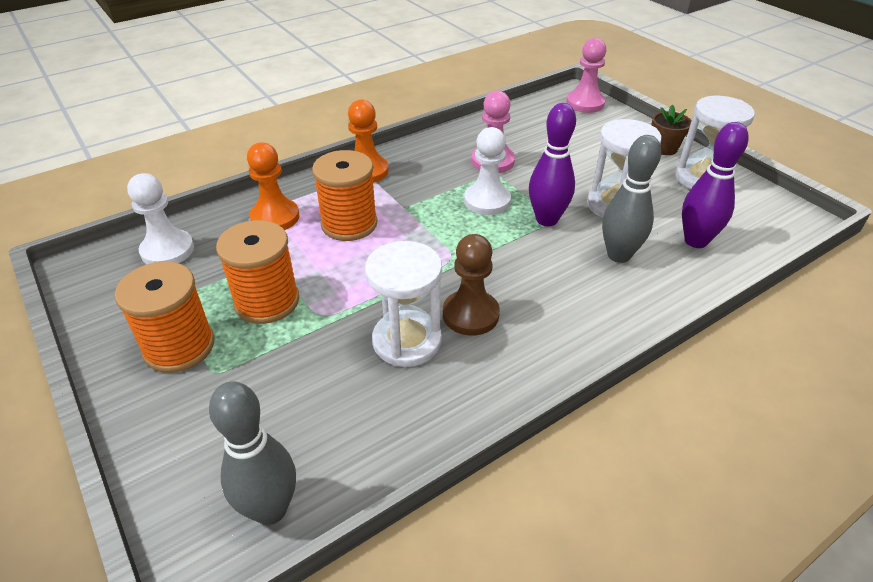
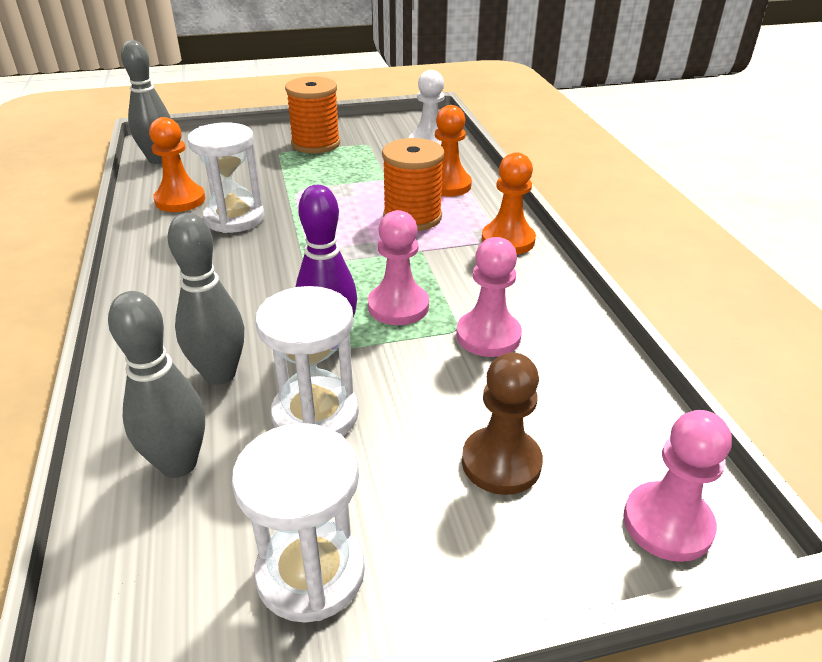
camera: 110 degrees right, 5 degrees down
orange spool [216,220,299,324] -> none
brown pawn [443,234,500,336] -> brown pawn moved to [462,352,543,495]
white pawn [464,127,511,215] -> pink pawn [368,210,429,325]
brown flower pot [652,105,692,155] -> none
purple bowling pin [682,122,749,248] -> grey bowling pin [108,291,205,478]
none -> orange pawn [149,117,205,212]

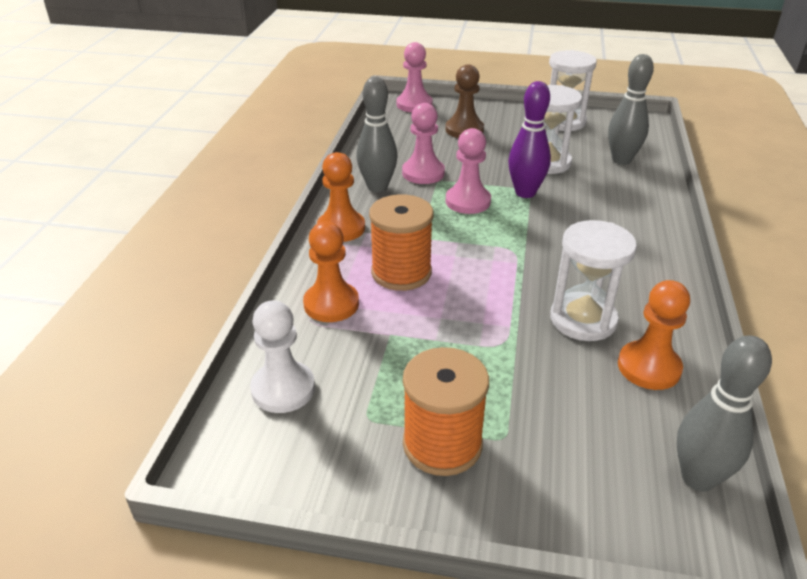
camera: 155 degrees left, 0 degrees up
grey bowling pin [168,213,244,385] -> grey bowling pin moved to [356,77,398,193]

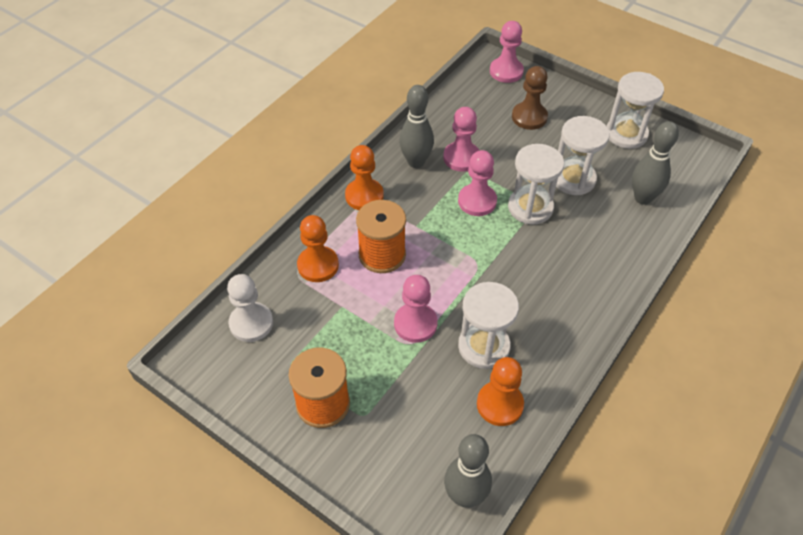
camera: 25 degrees right, 15 degrees up
purple bowling pin [508,81,551,198] -> white hourglass [508,144,564,225]
none -> pink pawn [394,275,438,343]

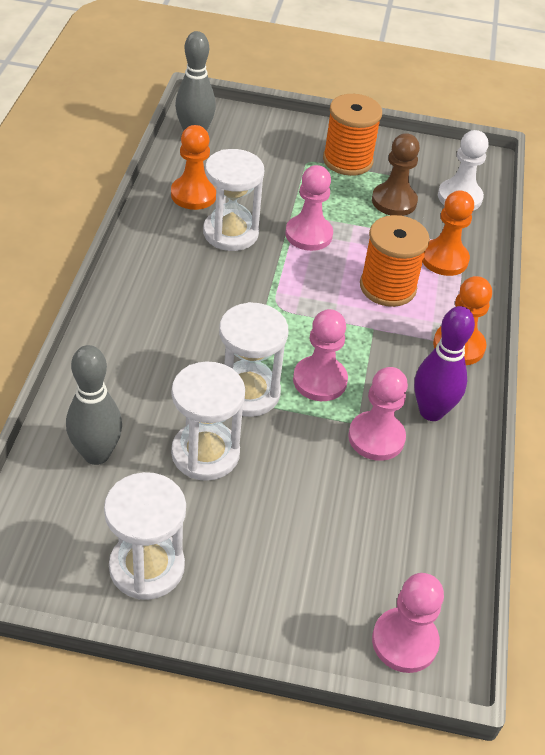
camera: 150 degrees right, 5 degrees down
grey bowling pin [399,85,434,168] -> purple bowling pin [414,306,475,421]
brown pawn [512,66,548,130] -> brown pawn moved to [372,133,420,216]

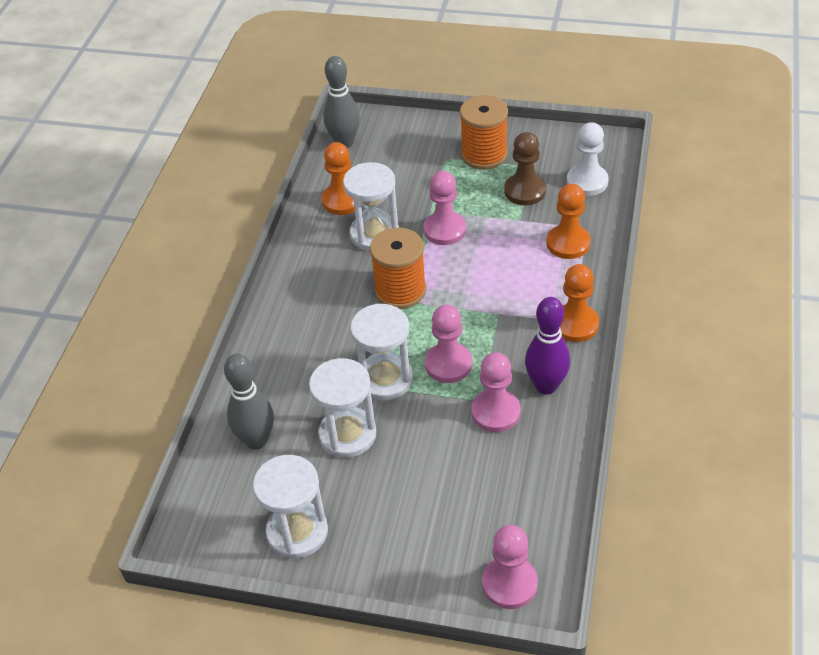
camera: 10 degrees right, 0 degrees up
orange spool [360,215,430,307] -> orange spool moved to [370,228,426,309]

